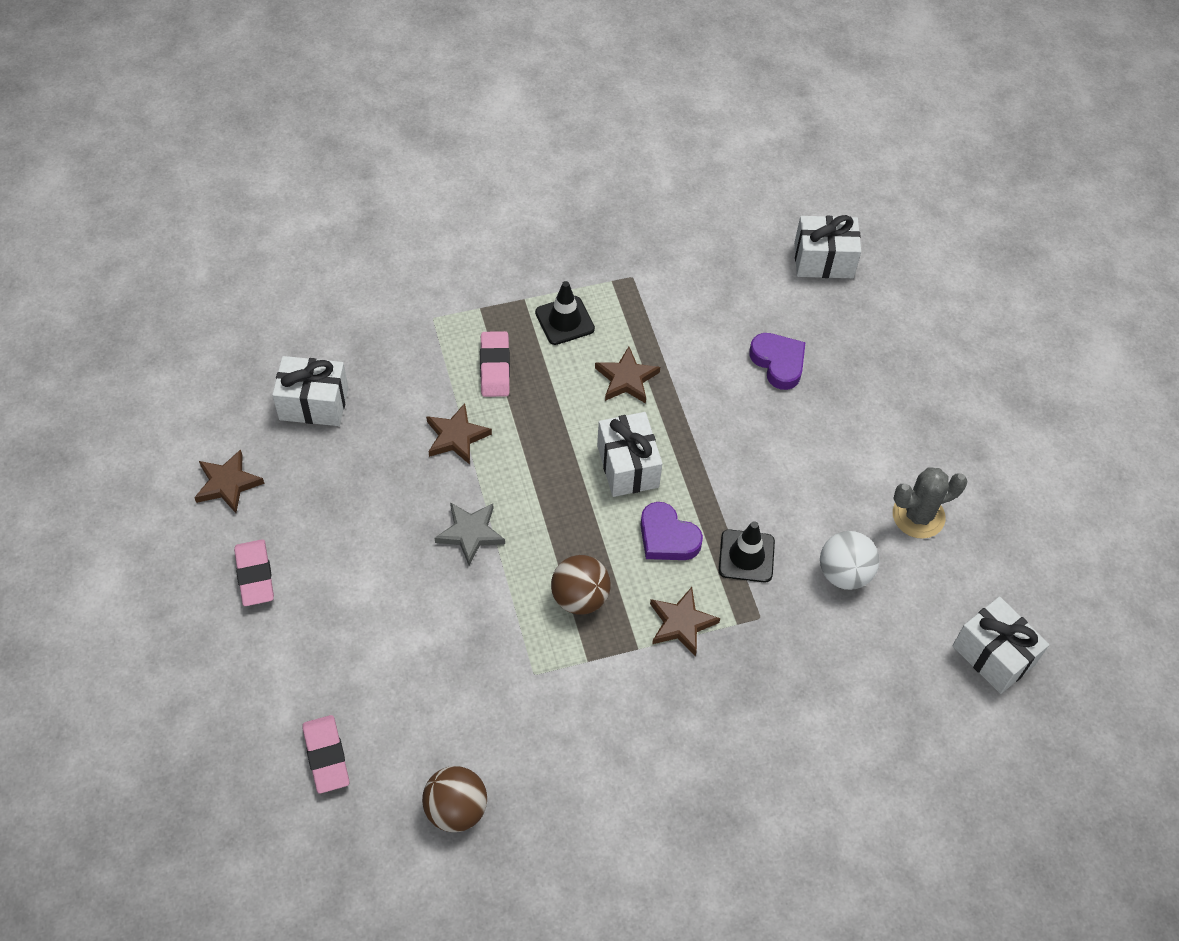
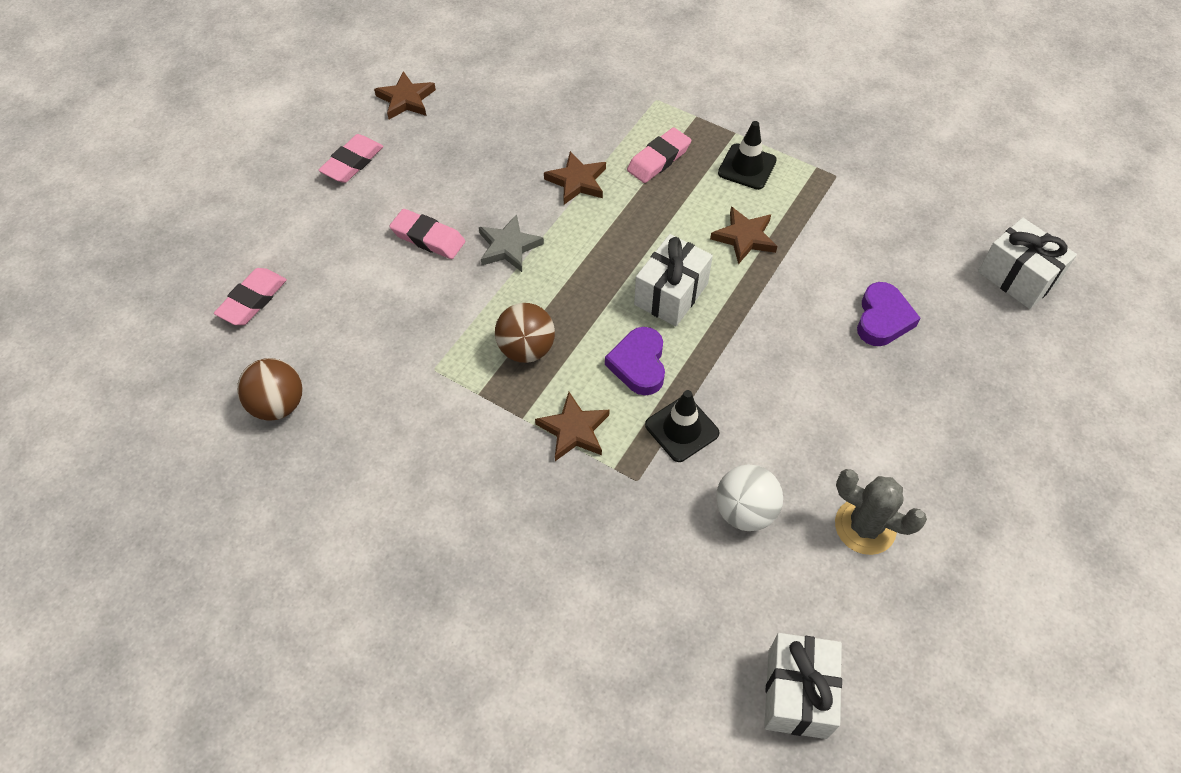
camera: 50 degrees right, 0 degrees up
white gift [272,356,348,426] -> none
none -> pink eraser [389,209,465,259]

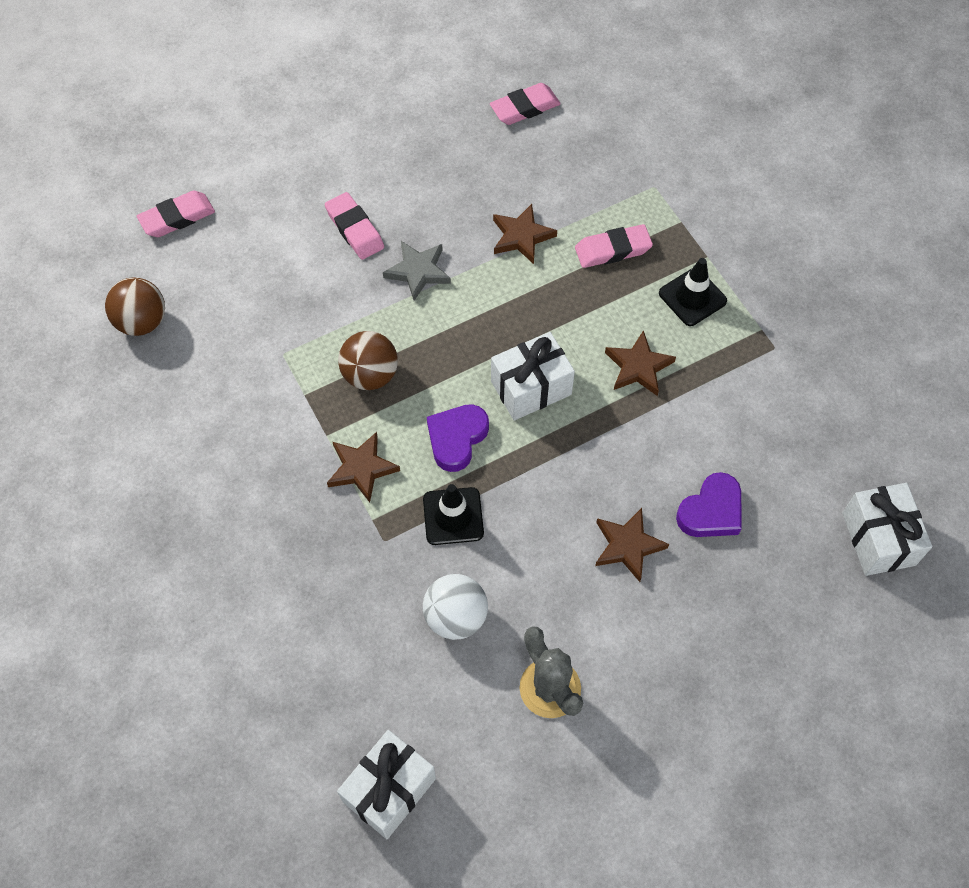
camera: 30 degrees right, 5 degrees up
pink eraser [318,134,383,183] -> pink eraser moved to [490,83,561,125]
brown star [374,71,436,119] -> brown star moved to [595,508,669,582]

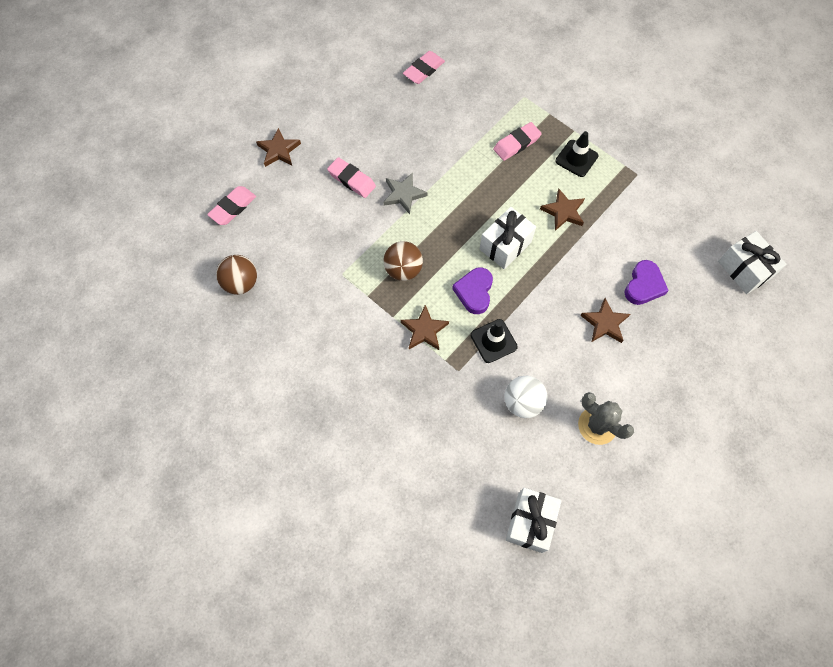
camera: 20 degrees left, 5 degrees up
brown star [493,204,557,264] -> brown star moved to [256,128,301,167]

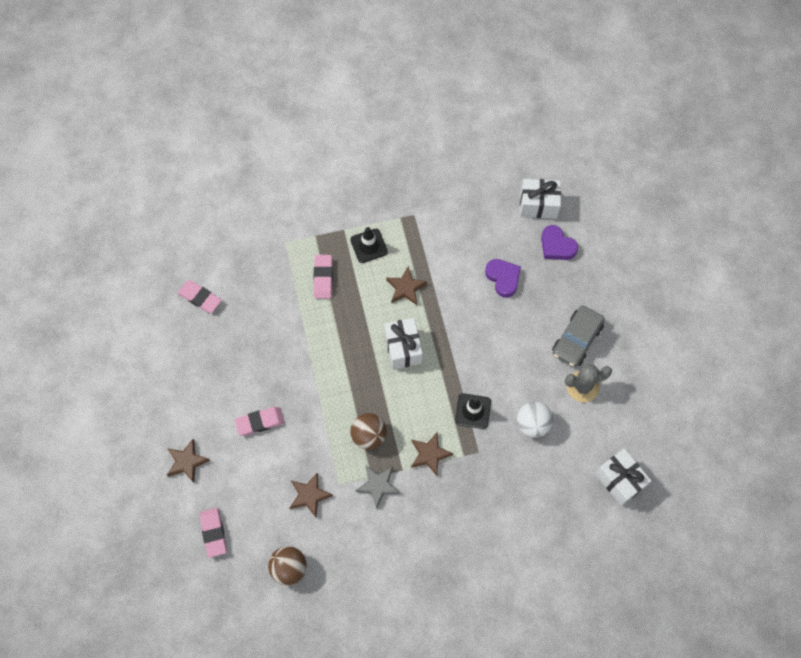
camera: 55 degrees left, 0 degrees up
grey star [384,172,428,214] -> grey star moved to [355,466,400,508]
pink eraser [403,51,445,84] -> pink eraser turned 45 degrees counterclockwise [178,280,222,313]
purple heart [452,267,493,314] -> purple heart moved to [541,225,578,260]
brown star [581,298,630,343] -> brown star moved to [290,473,333,517]
none -> grey car [552,306,605,367]

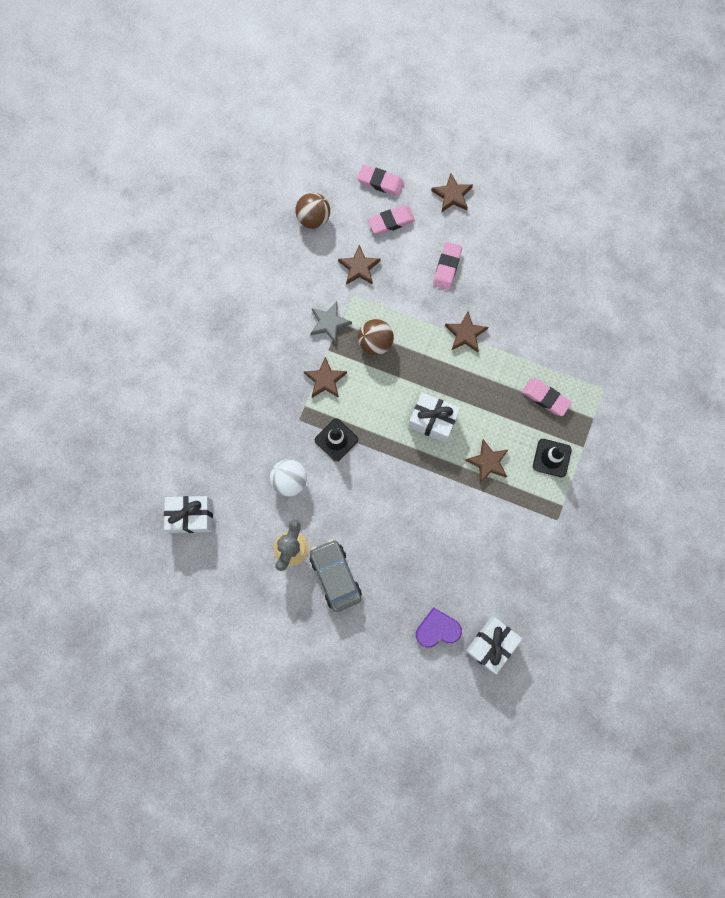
camera: 125 degrees right, 10 degrees up
pink eraser [178,280,222,313] -> pink eraser moved to [368,205,415,235]
purple heart [485,259,521,298] -> none
none -> brown star [445,311,488,352]

